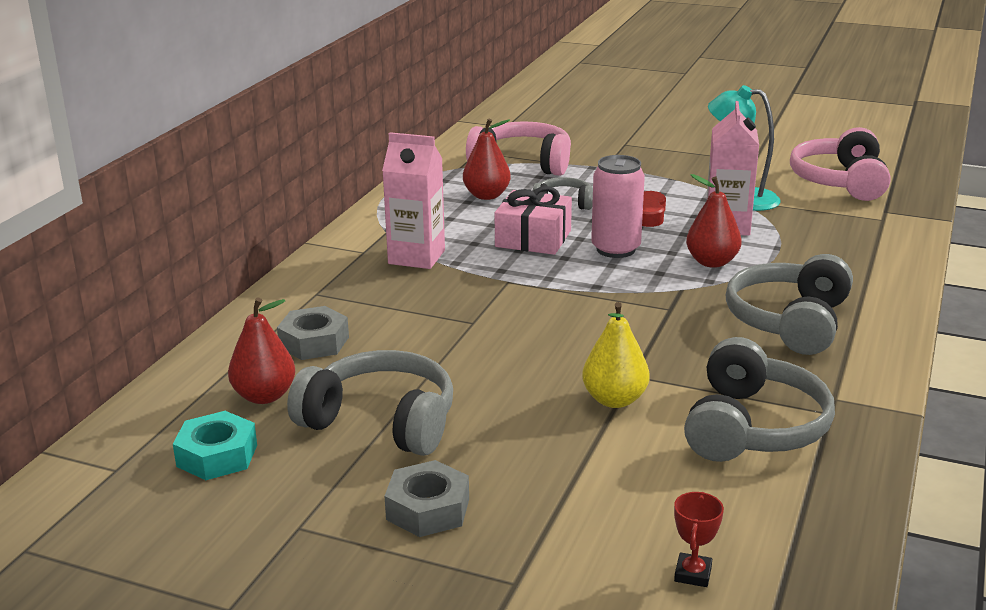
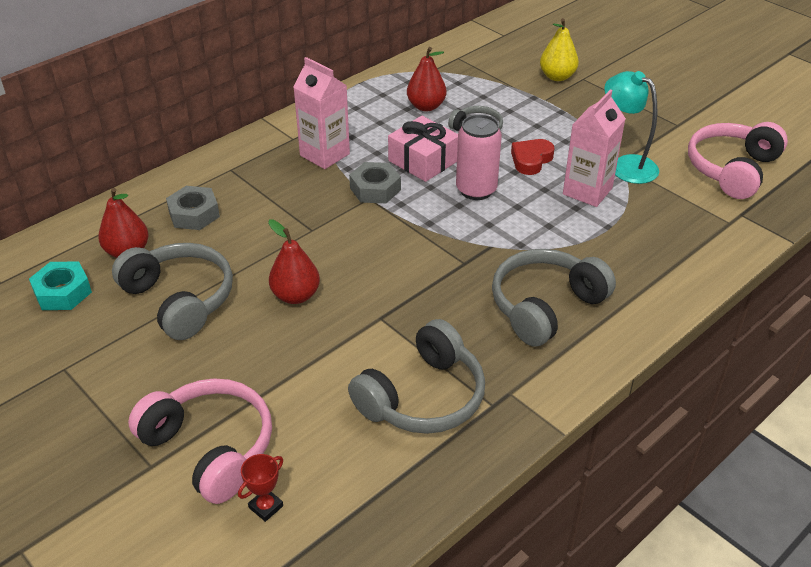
camera: 25 degrees right, 15 degrees up
grey nut [385,460,469,537] -> grey nut moved to [349,162,401,203]
pink headphones [466,121,571,176] -> pink headphones moved to [128,378,272,504]
yellow pear [582,302,650,408] -> yellow pear moved to [540,18,579,81]
red pear [686,174,742,268] -> red pear moved to [268,219,320,304]

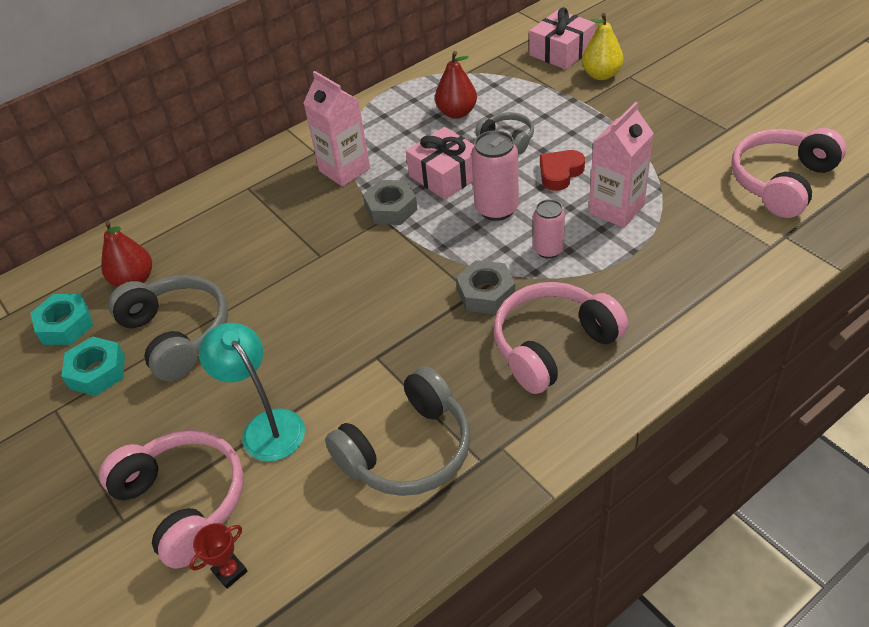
camera: 10 degrees right, 5 degrees up
grey nut [166,186,220,230] -> grey nut moved to [456,260,515,314]
red pear [268,219,320,304] -> none
grey headphones [492,249,616,346] -> pink headphones [493,282,628,394]
turquoise lamp [604,71,659,184] -> turquoise lamp moved to [199,323,305,462]
none -> turquoise nut [61,336,125,396]
none -> pink gift [529,7,595,70]
none -> pink can [534,199,565,259]

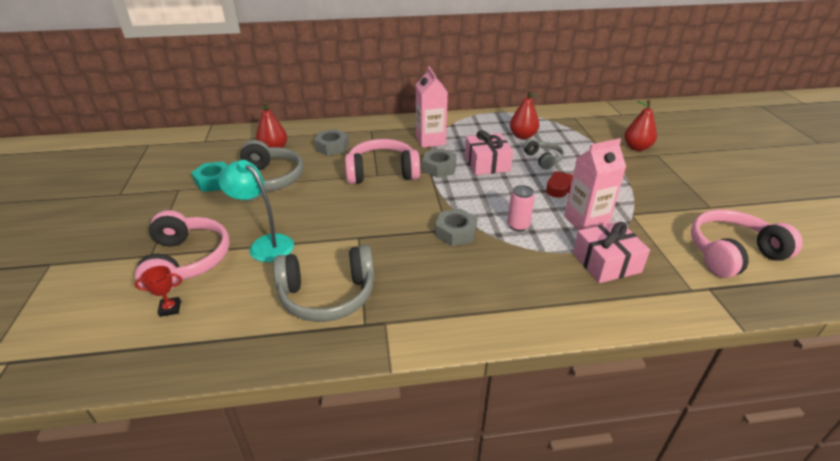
camera: 25 degrees right, 10 degrees down
turquoise nut [30,294,93,345] -> none
turquoise lamp [199,323,305,462] -> turquoise lamp turned 45 degrees counterclockwise [219,160,294,262]
pink can [471,130,519,221] -> none
pink headphones [493,282,628,394] -> pink headphones moved to [345,139,420,184]
pink gift [529,7,595,70] -> pink gift moved to [573,221,650,283]
yellow pear [582,13,623,80] -> red pear [624,100,657,151]
none -> grey nut [314,129,349,156]

